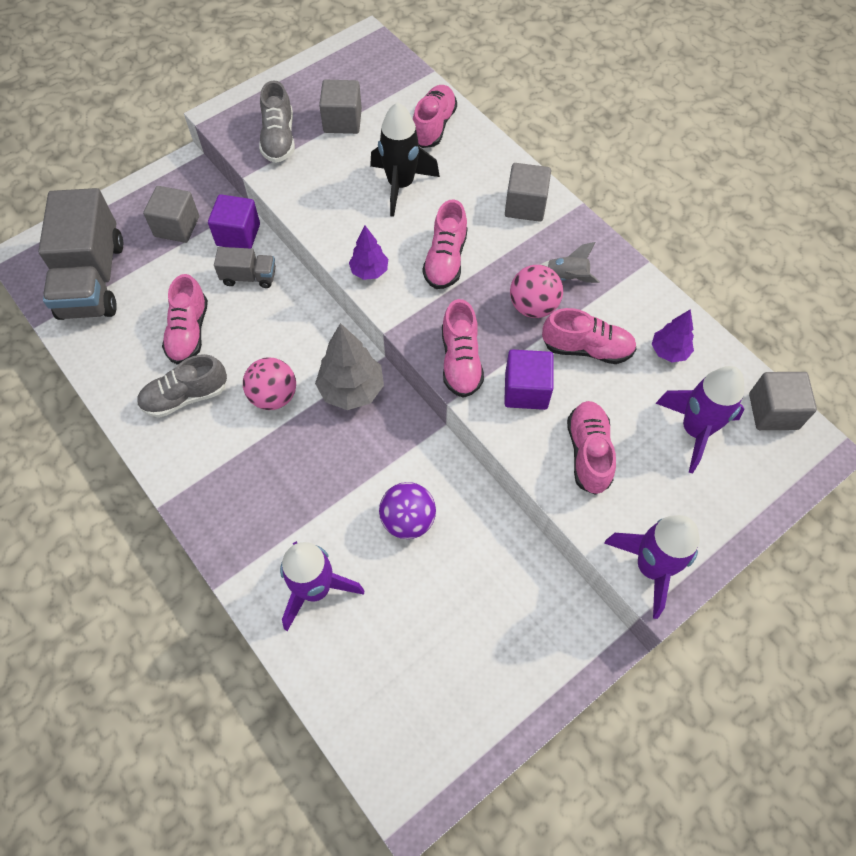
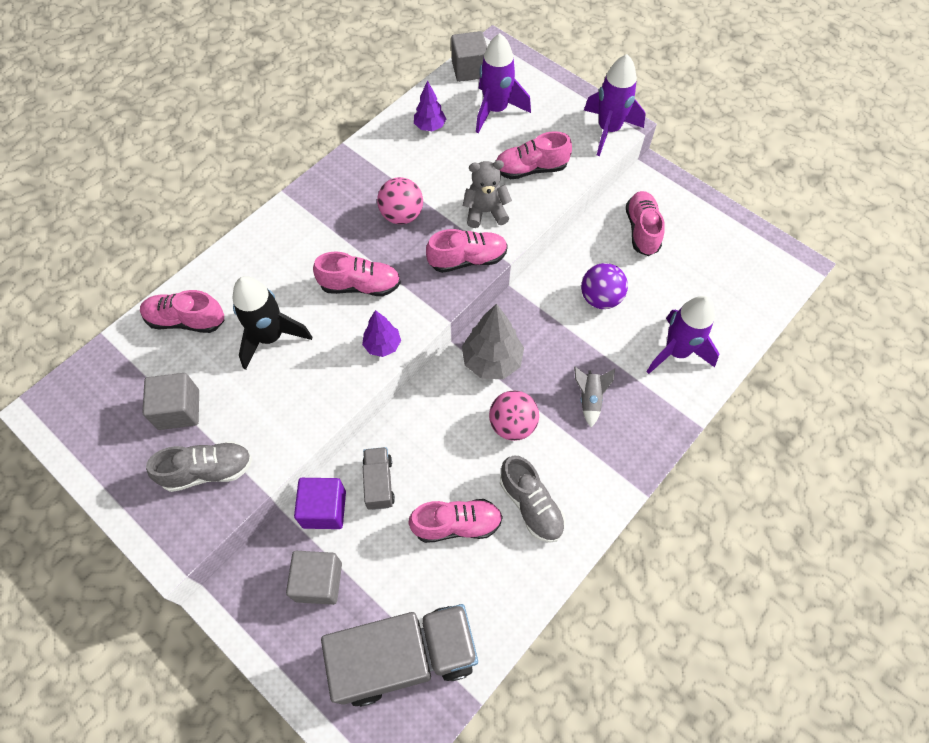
camera: 100 degrees left, 0 degrees up
purple cube [504,349,554,410] -> grey teddy bear [463,160,512,228]
grey cube [505,163,551,222] -> none
grey rocket [540,242,600,283] -> grey rocket moved to [574,367,615,427]
pink shoe [542,308,637,364] -> pink shoe moved to [626,191,665,256]

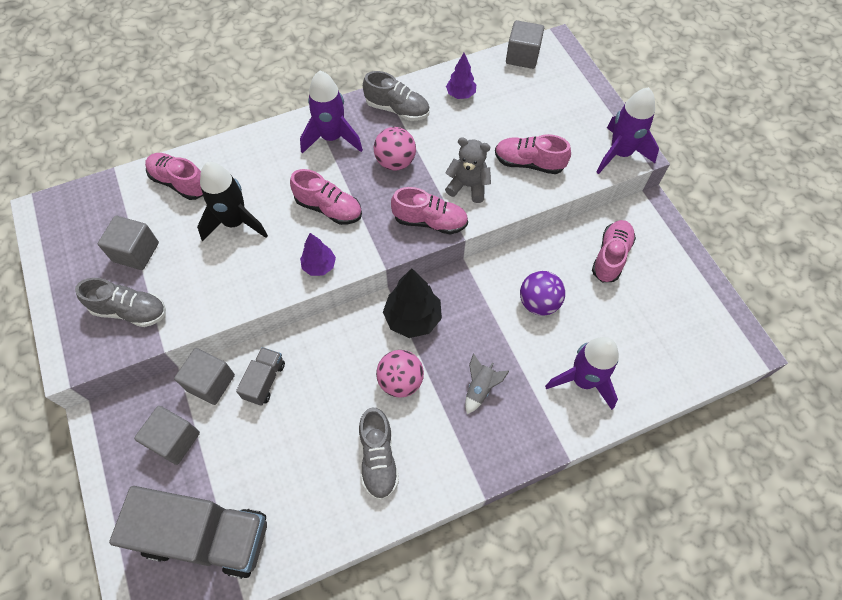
camera: 25 degrees right, 0 degrees up
purple cube [294,478,346,529] -> grey cube [174,348,235,405]
pink shoe [408,499,503,543] -> none
grey tree [462,303,524,379] -> black tree [383,268,442,338]
purple rocket [476,33,531,133] -> purple rocket moved to [300,71,363,154]
none -> grey shoe [363,71,430,121]

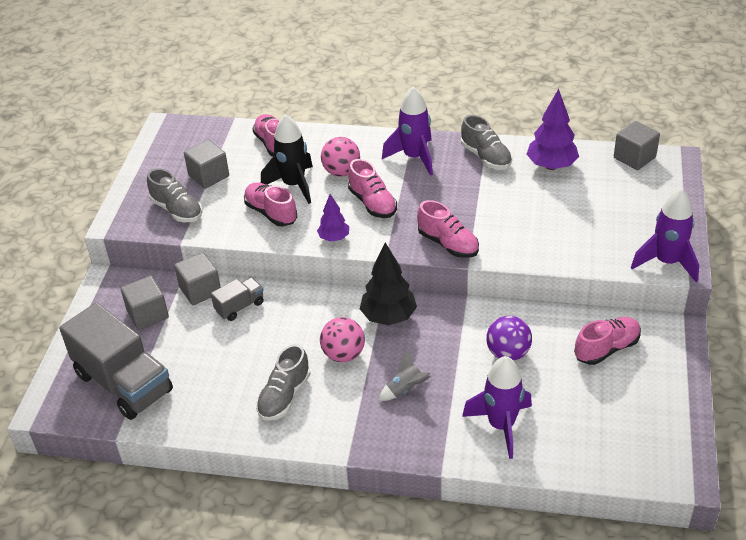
camera: 35 degrees right, 20 degrees down
pink ball [374,127,416,170] -> pink ball moved to [321,137,360,176]
grey teddy bear [445,137,491,203] -> none
purple tree [446,53,476,99] -> purple tree [526,89,579,170], size x1.68
pink shoe [495,134,571,174] -> pink shoe moved to [244,183,297,226]

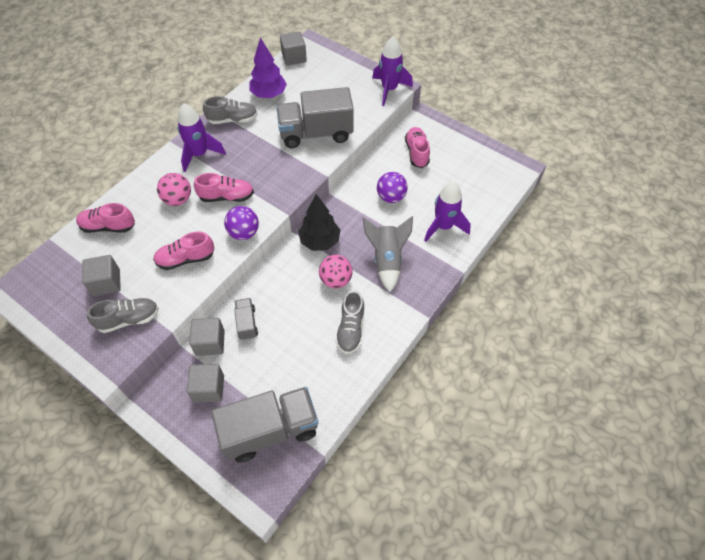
camera: 65 degrees left, 15 degrees up
grey shoe [256,344,311,421] -> grey shoe turned 45 degrees clockwise [335,290,365,354]
black rocket [261,114,313,204] -> none
purple tree [317,194,349,241] -> purple ball [224,206,259,240]
grey rocket [379,349,431,401] -> grey rocket [362,216,413,292], size x1.81
pink shoe [417,200,479,258] -> none
none -> grey truck [276,87,354,148]

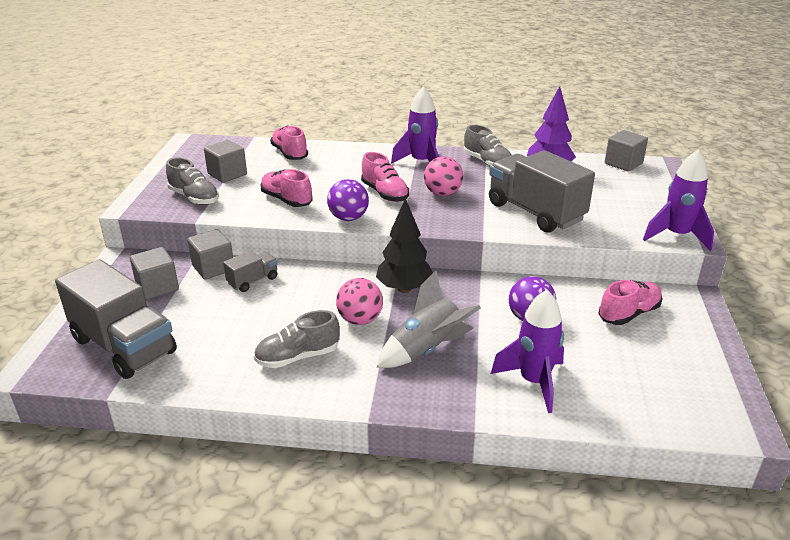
camera: 60 degrees right, 25 degrees down
pink ball [157,173,191,206] -> pink ball moved to [424,157,463,196]

